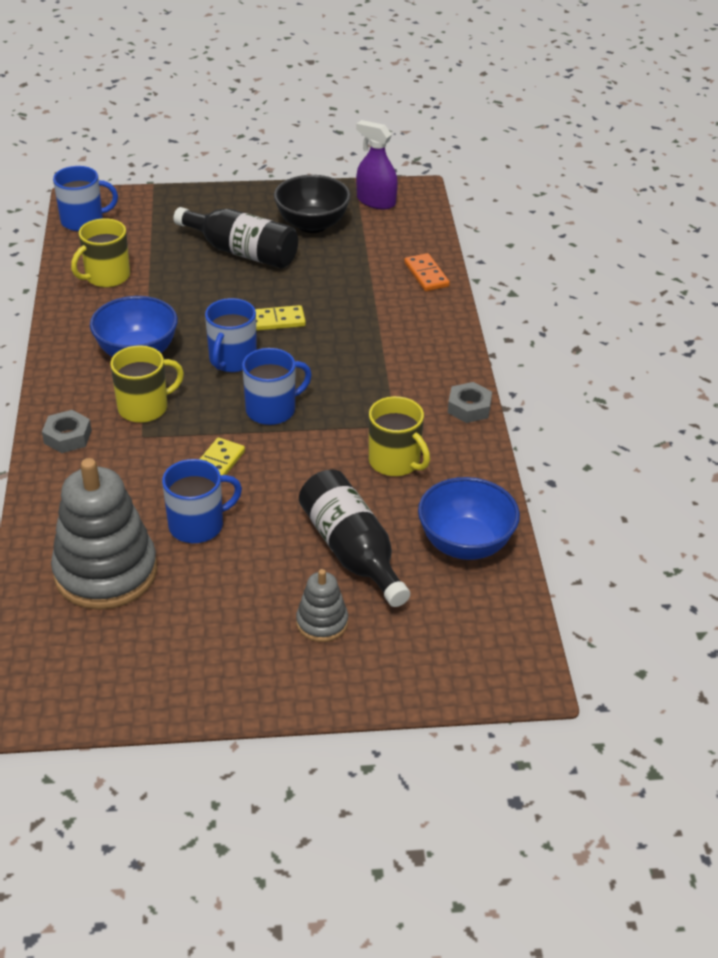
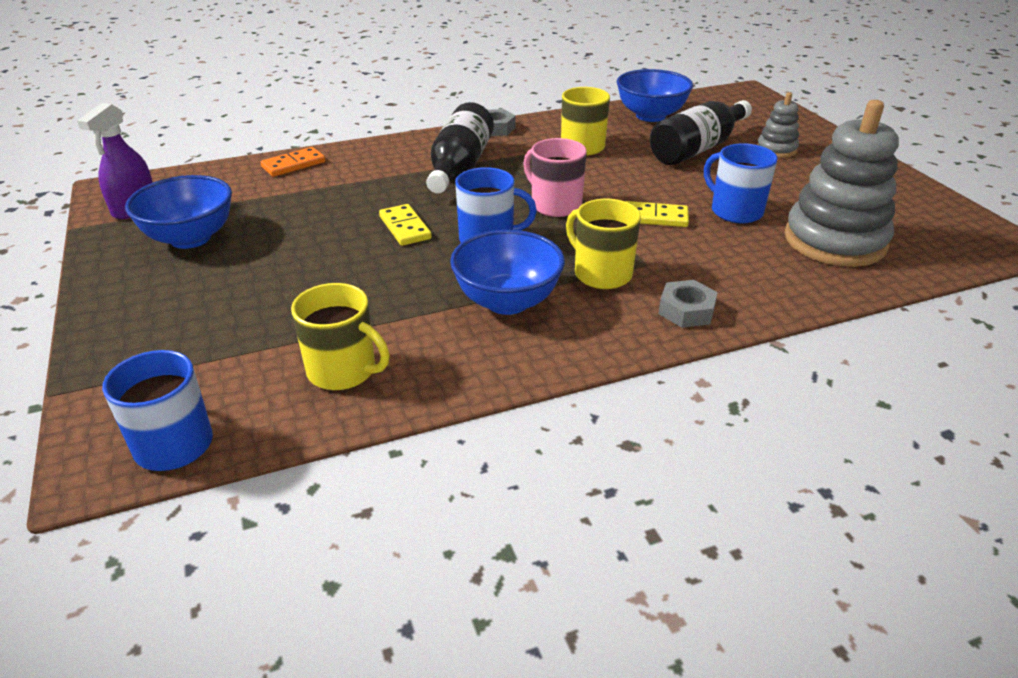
camera: 105 degrees left, 5 degrees down
black bottle [173,207,298,269] -> black bottle moved to [426,102,494,194]
blue mug [242,348,312,425] -> pink mug [523,138,587,217]
black bowl [274,175,351,233] -> blue bowl [125,175,232,249]

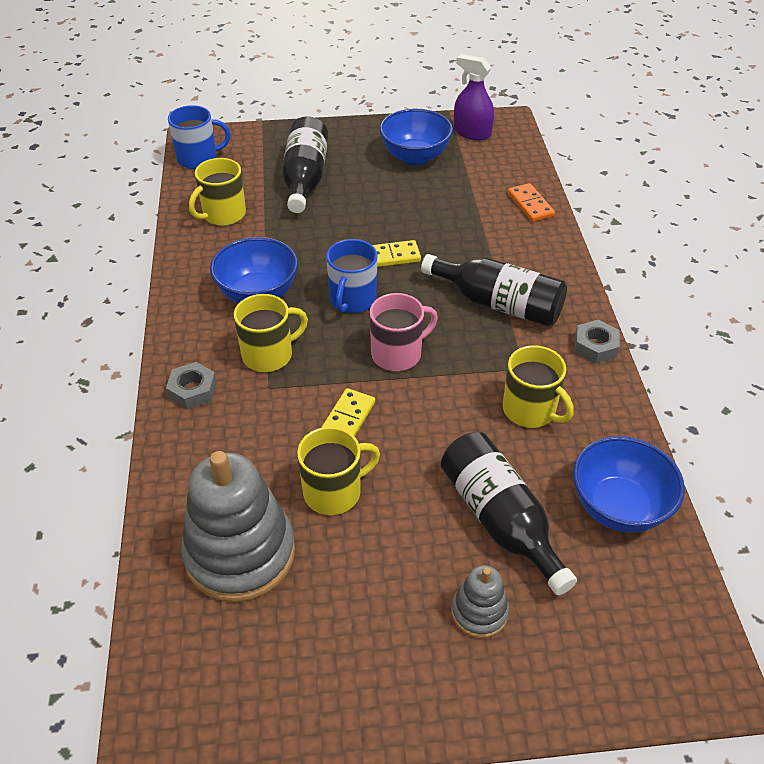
camera: 105 degrees right, 10 degrees up
blue mug [704,143,778,223] -> yellow mug [297,427,380,515]
none -> black bottle [282,116,328,213]

